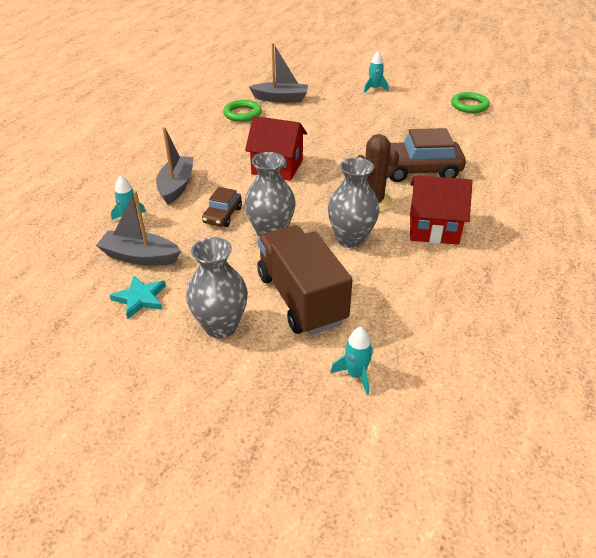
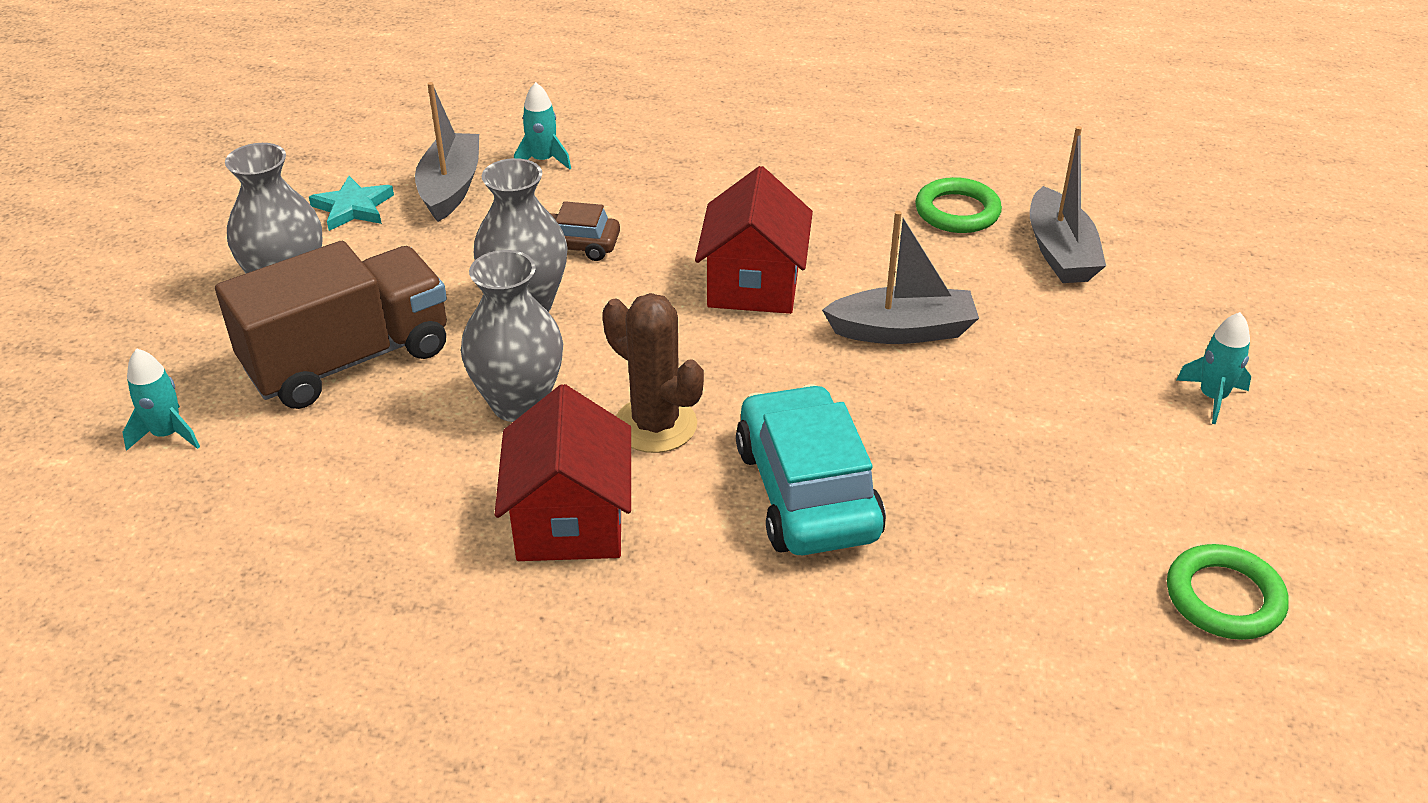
camera: 80 degrees right, 0 degrees up
grey boat [156,127,194,205] -> grey boat moved to [822,211,979,344]
brown car [389,128,466,182] -> turquoise car [736,384,886,555]

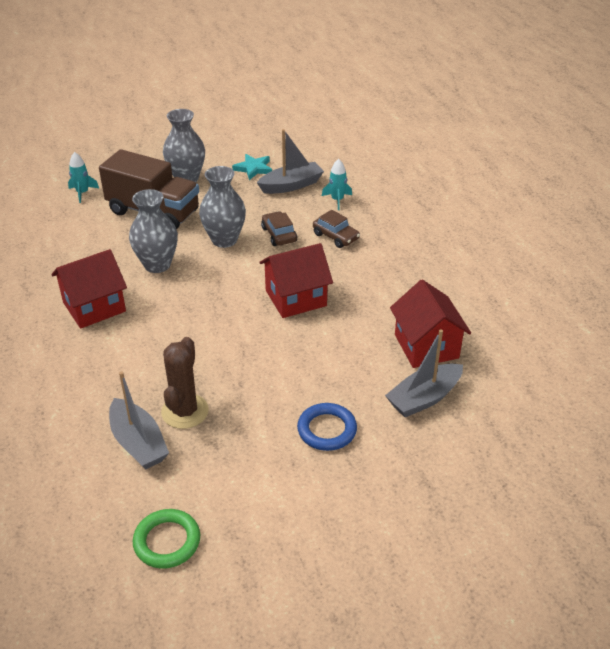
camera: 60 degrees right, 0 degrees up
brown cactus [602,293,704,453] -> brown cactus moved to [161,337,209,429]
turquoise car [736,384,886,555] -> none
grey boat [822,211,979,344] -> grey boat moved to [109,371,169,469]
green ring [915,177,1002,233] -> red house [390,280,471,368]
turquoise rocket [1176,312,1251,424] -> none
none -> blue ring [297,403,357,451]
none -> brown car [313,210,360,248]

